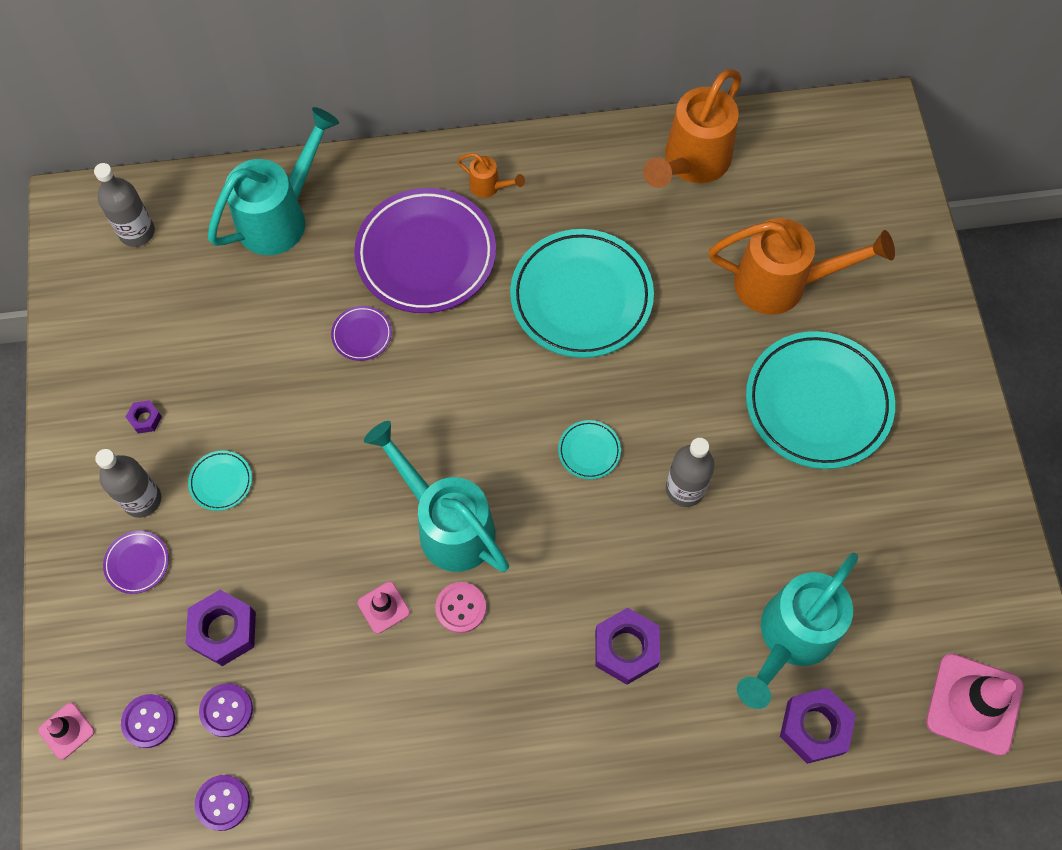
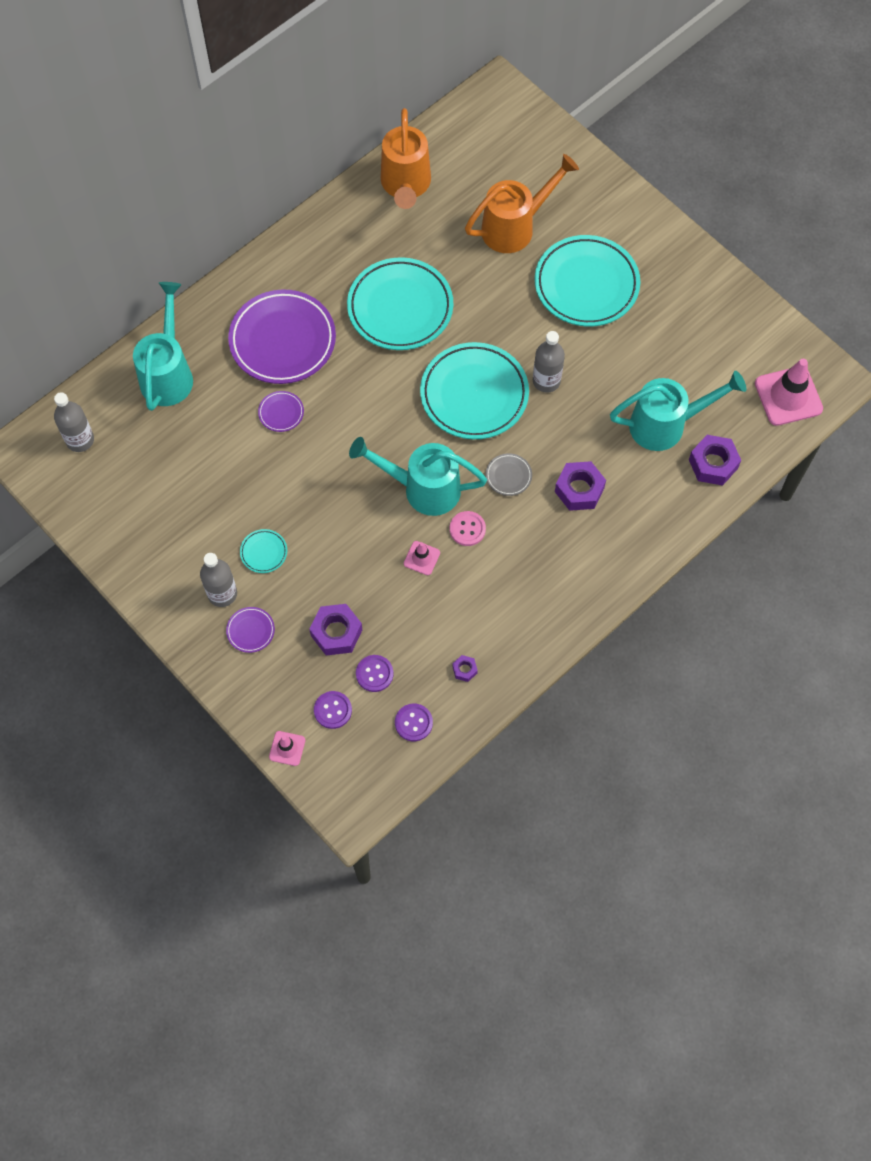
camera: 35 degrees left, 0 degrees up
purple nut [126,400,162,434] -> purple nut moved to [452,655,478,682]
orange watering can [458,153,525,198] -> none
turquoise plate [558,420,621,479] -> turquoise plate [420,342,529,439], size x2.38
turquoise watering can [737,553,858,709] -> turquoise watering can turned 105 degrees counterclockwise [610,371,746,451]
none -> grey plate [486,453,532,496]

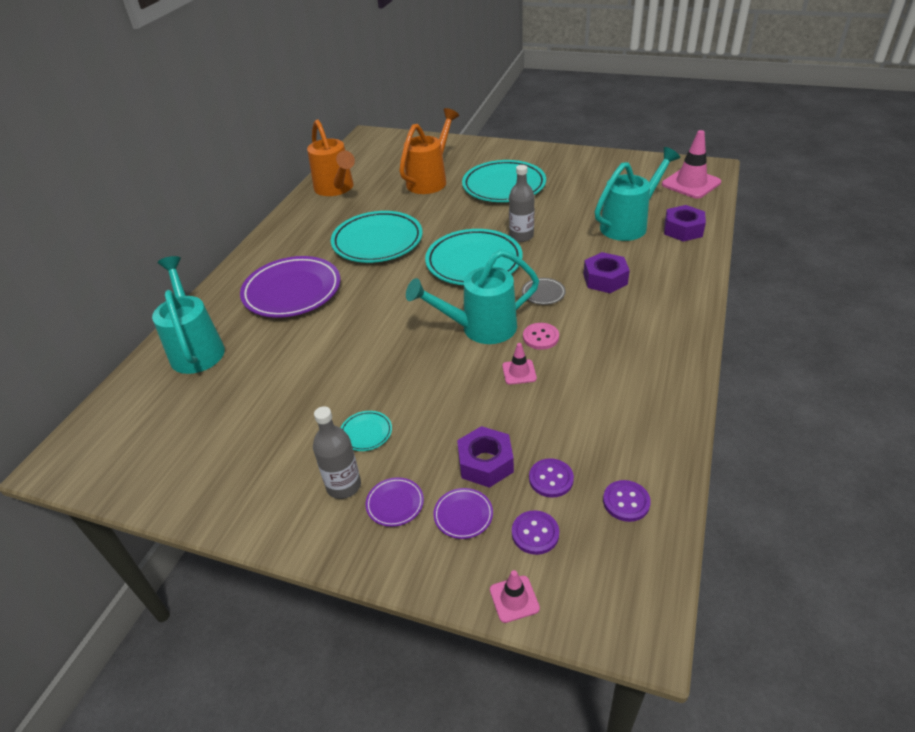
camera: 25 degrees left, 25 degrees down
grey bottle [54,392,94,452] -> none
purple plate [258,391,304,432] -> purple plate moved to [433,488,493,539]
purple nut [452,655,478,682] -> none

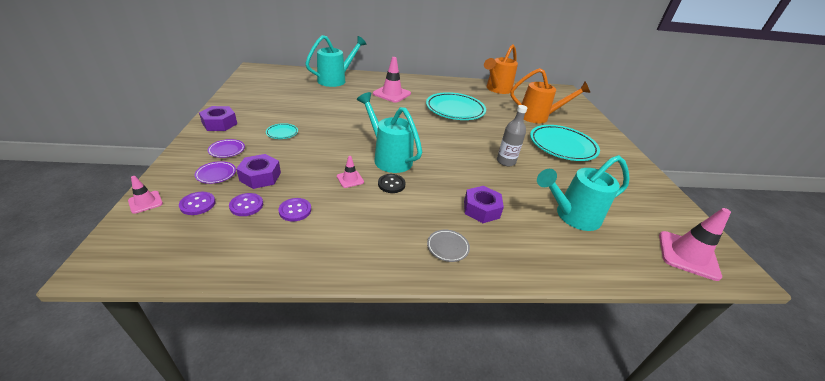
camera: 60 degrees right, 5 degrees down
purple plate [240,256,340,318] -> pink traffic cone [373,57,411,103]
grey bottle [313,406,361,499] -> none
turquoise plate [425,229,523,285] -> none
grey plate [522,278,566,305] -> grey plate moved to [427,230,470,262]
pink button [523,323,559,350] -> black button [378,174,406,193]
turquoise watering can [595,147,680,241] -> turquoise watering can turned 135 degrees clockwise [537,155,630,231]
purple button [603,480,651,522] -> purple button moved to [278,198,311,222]
purple nut [664,205,706,242] -> purple nut moved to [199,106,237,131]

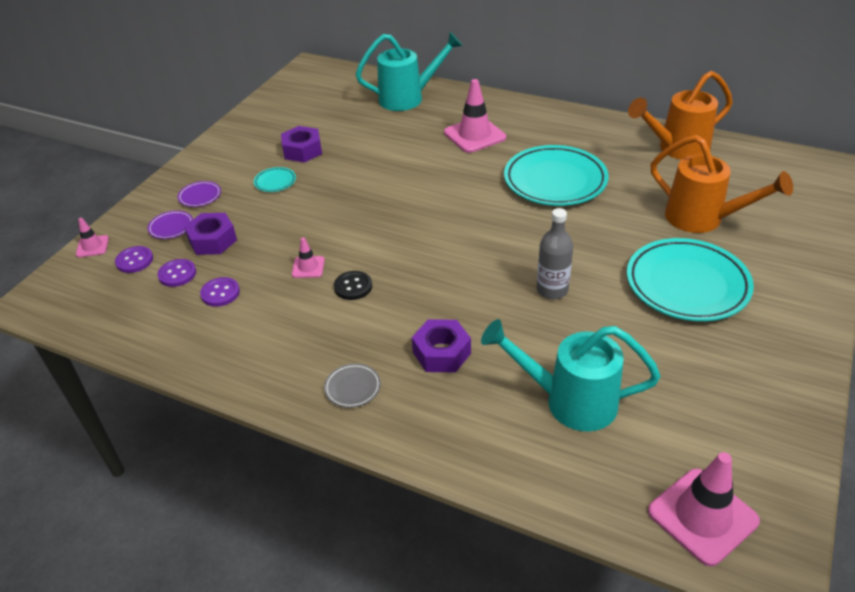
camera: 35 degrees right, 5 degrees up
purple nut [199,106,237,131] -> purple nut moved to [281,126,322,163]
turquoise watering can [357,92,422,173] -> none

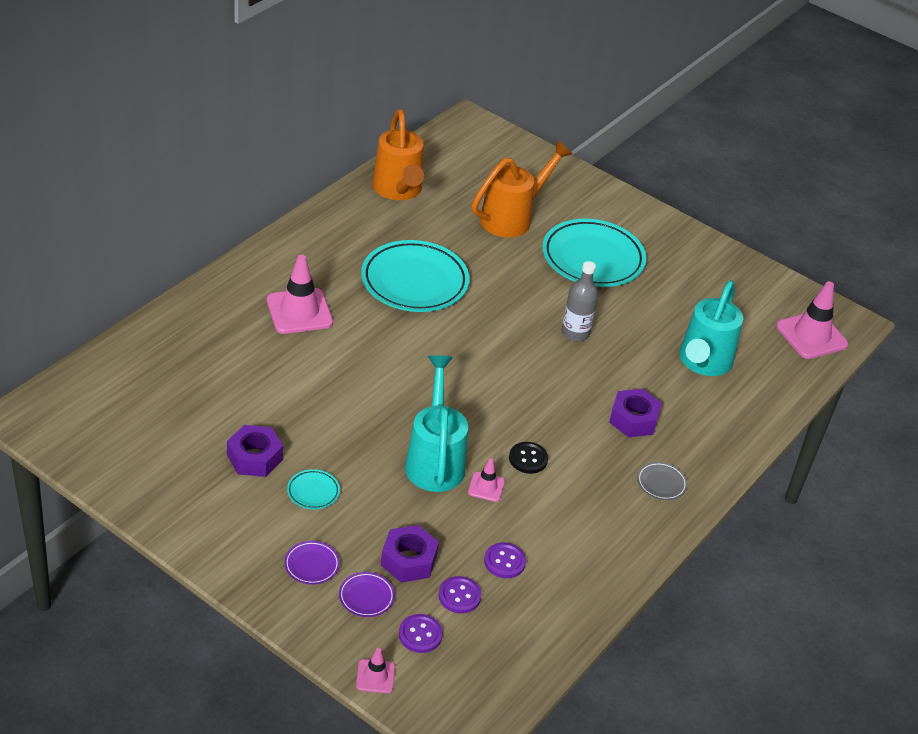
camera: 85 degrees left, 0 degrees up
turquoise watering can [356,32,463,111] -> turquoise watering can moved to [405,355,468,492]

